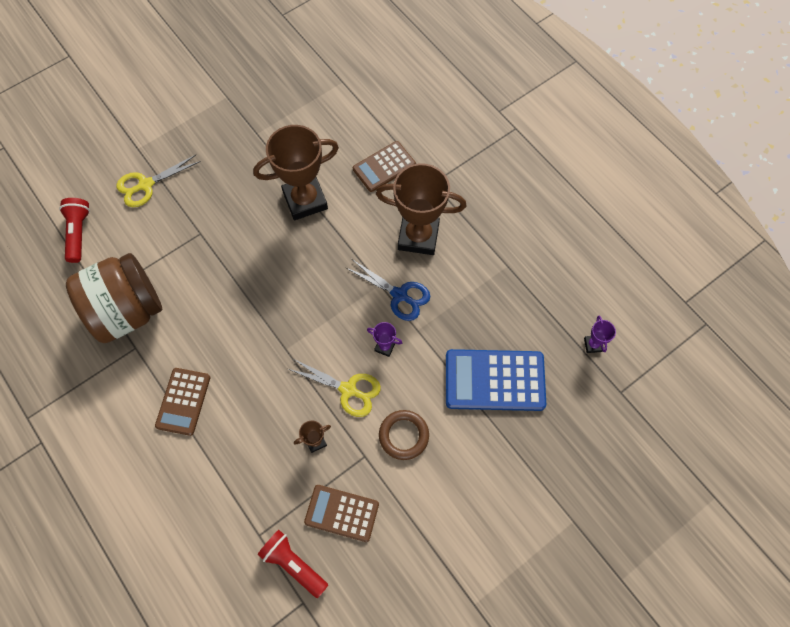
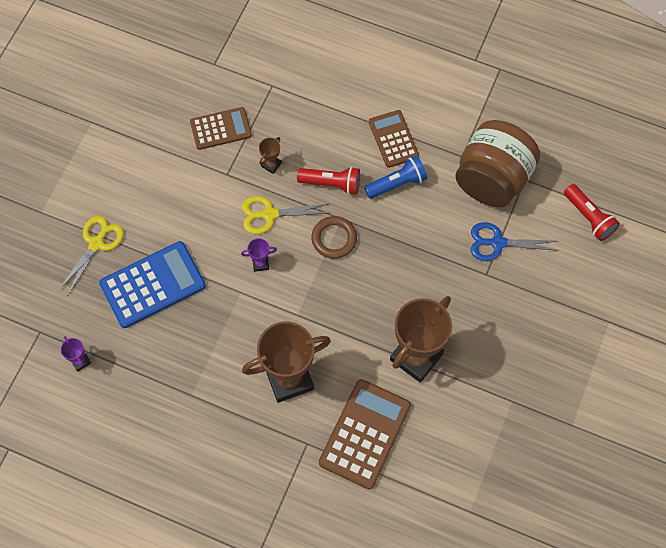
camera: 150 degrees right, 0 degrees up
yellow scissors [116,155,201,207] -> yellow scissors moved to [58,216,124,295]
red flashlight [257,530,328,598] -> red flashlight moved to [297,167,360,195]
blue scissors [346,259,430,321] -> blue scissors moved to [471,222,560,261]
brown calculator [353,141,416,192] -> brown calculator [319,379,411,489], size x1.56
brown ring [379,410,429,460] -> brown ring moved to [311,216,357,259]
none -> blue flashlight [364,156,427,199]

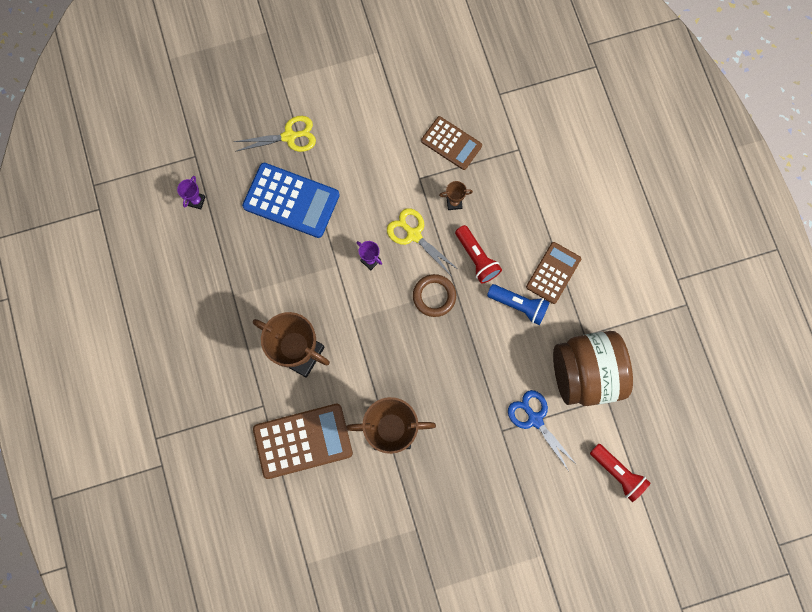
camera: 50 degrees right, 10 degrees up
red flashlight [564,184,620,241] -> red flashlight turned 60 degrees counterclockwise [590,444,651,502]

